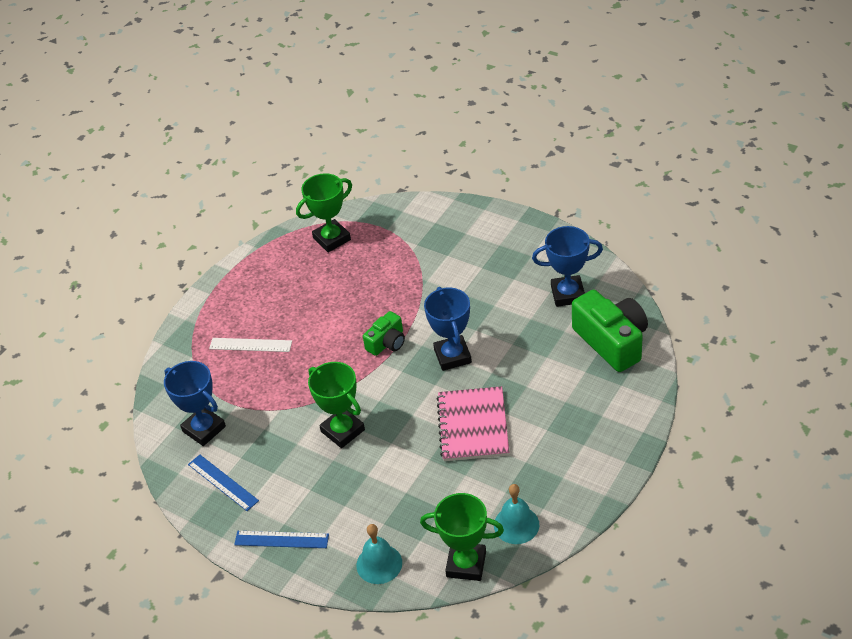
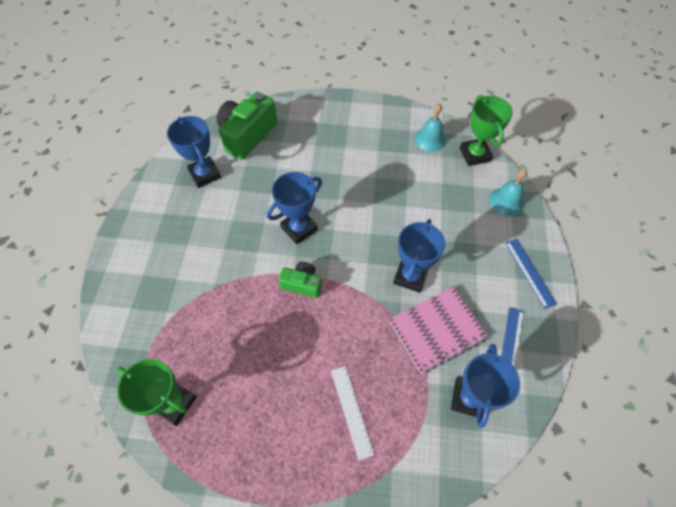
camera: 120 degrees left, 15 degrees up
green trophy [308,362,365,448] -> blue trophy [393,219,445,293]
pink notebook [437,386,509,461] -> pink notebook moved to [389,286,489,374]

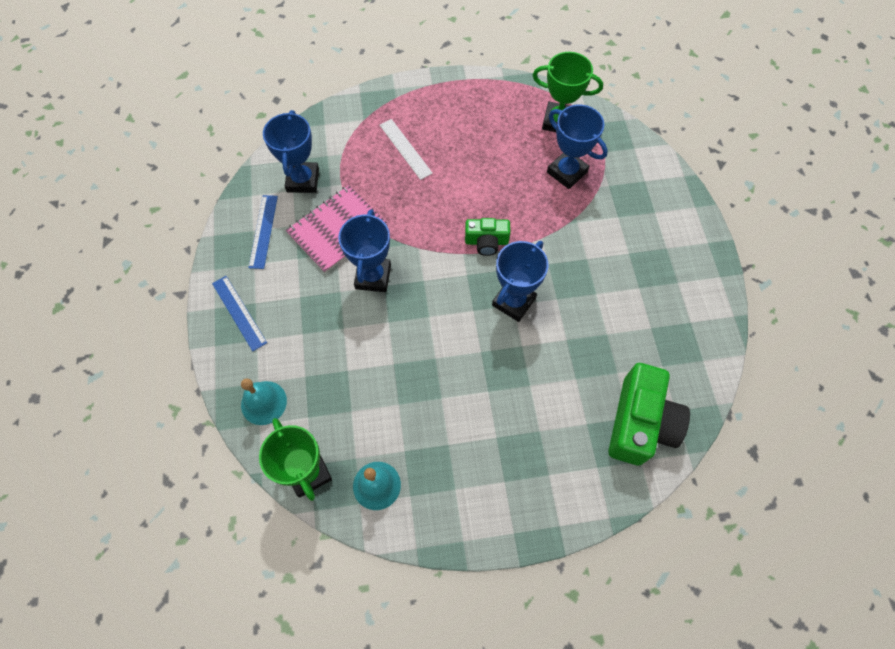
camera: 165 degrees right, 5 degrees up
blue trophy [167,116,221,188] -> blue trophy moved to [547,105,608,189]

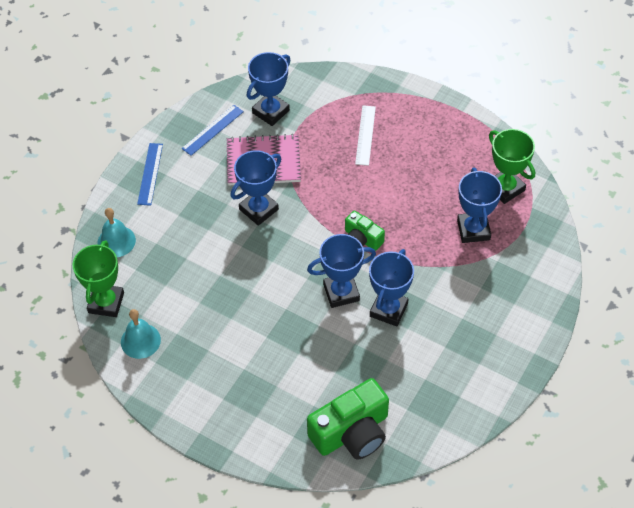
camera: 40 degrees right, 10 degrees down
none -> blue trophy [369,249,414,326]

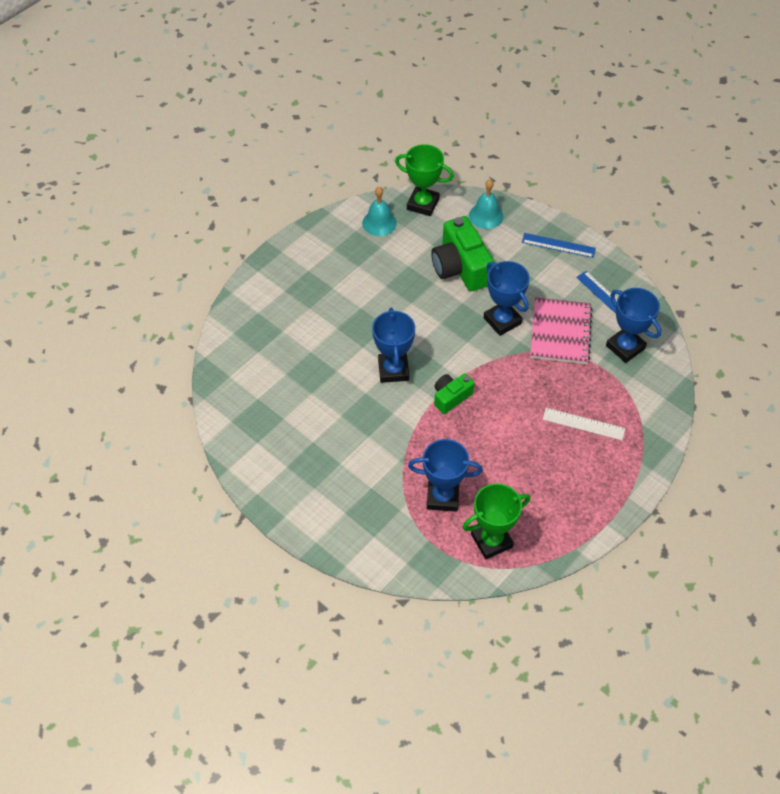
camera: 100 degrees right, 0 degrees up
green camera [307,378,389,459] -> green camera moved to [431,216,494,291]
blue trophy [369,249,414,326] -> none

